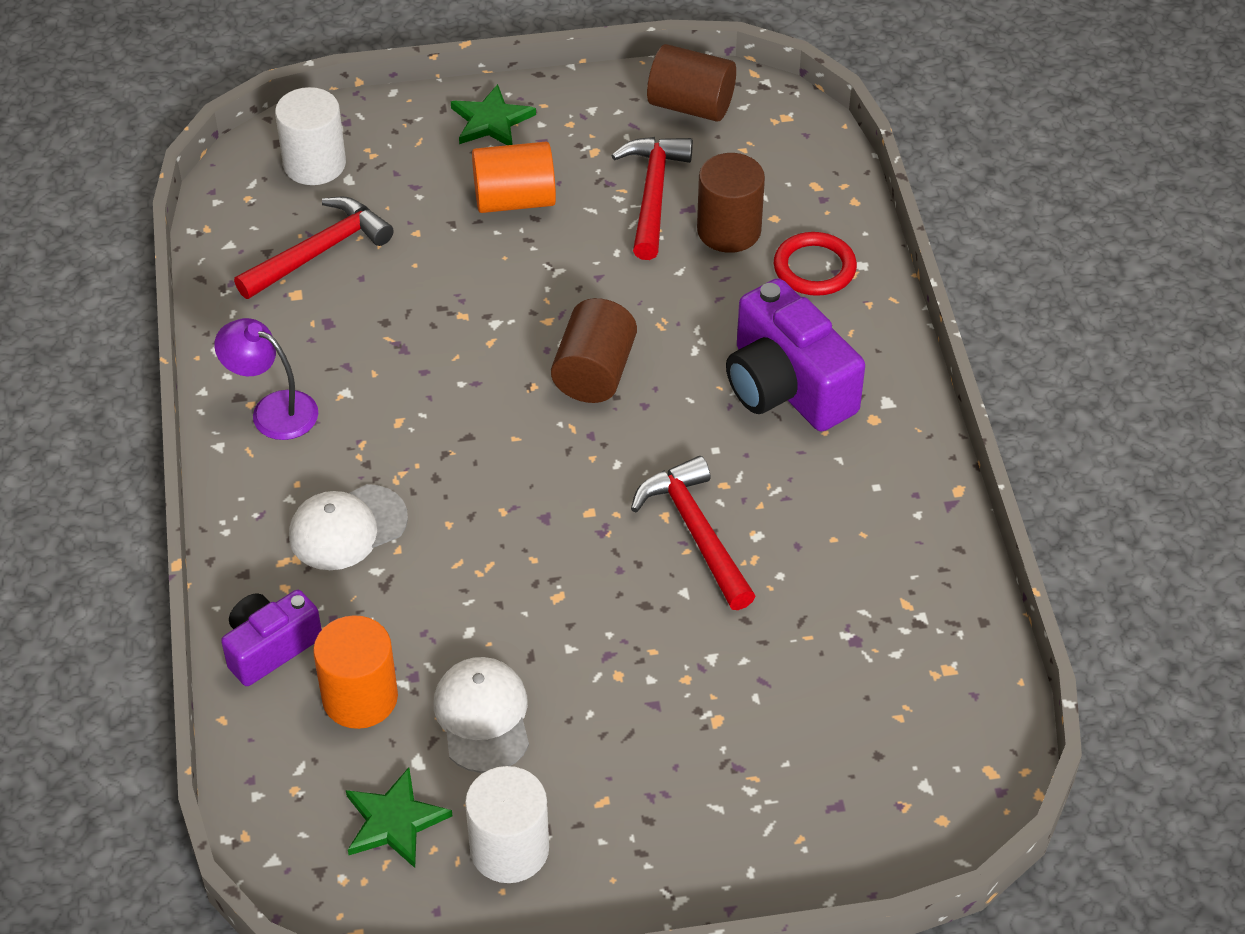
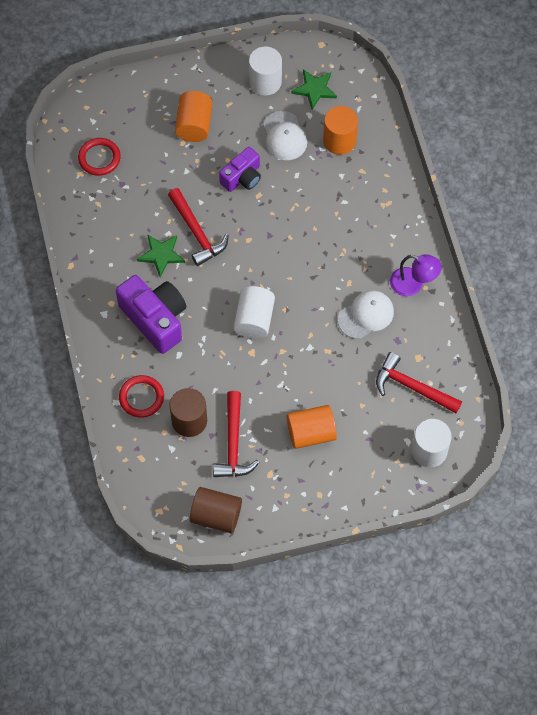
camera: 175 degrees right, 15 degrees up
purple camera [221,590,322,686] -> purple camera moved to [219,147,261,192]
red hammer [234,197,394,299] -> red hammer turned 75 degrees clockwise [376,352,462,413]
white cap [289,484,408,570] -> white cap moved to [338,290,394,339]
green star [451,84,536,145] -> green star moved to [137,234,185,277]
brown cylinder [551,298,637,403] -> white cylinder [234,286,275,339]
none -> red ring [78,138,121,176]
none -> orange cylinder [175,91,212,142]

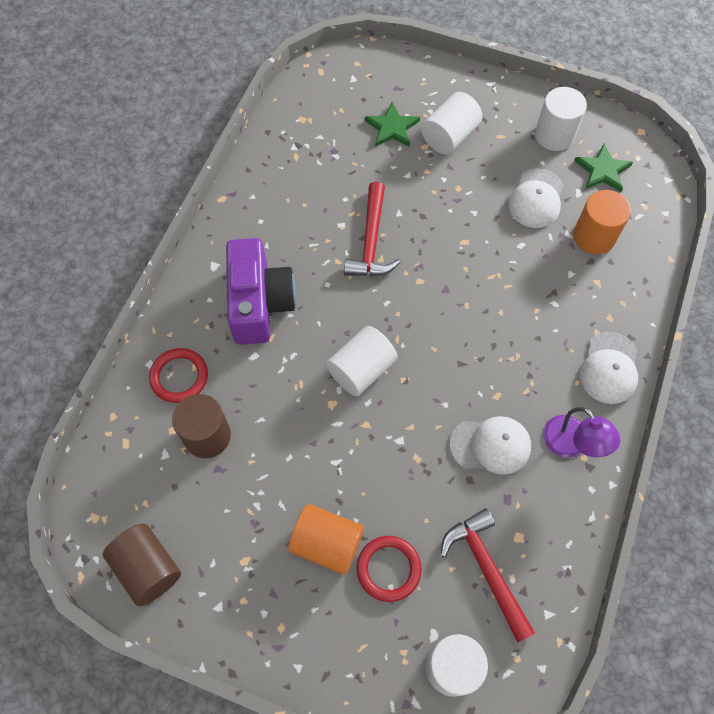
camera: 35 degrees right, 0 degrees up
red ring [78,138,121,176] -> red ring moved to [357,536,422,602]
green star [137,234,185,277] -> green star moved to [365,102,420,147]
orange cylinder [175,91,212,142] -> white cylinder [421,92,482,154]
red hammer [213,391,259,477] -> none
purple camera [219,147,261,192] -> none
none -> white cap [580,332,638,404]

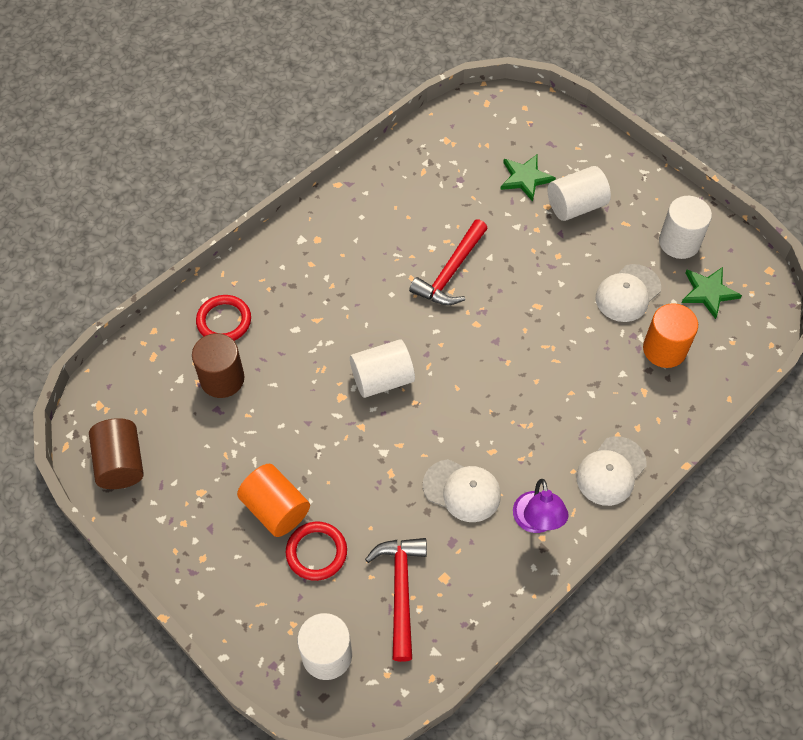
camera: 25 degrees right, 5 degrees down
purple camera [226,238,296,345] -> none

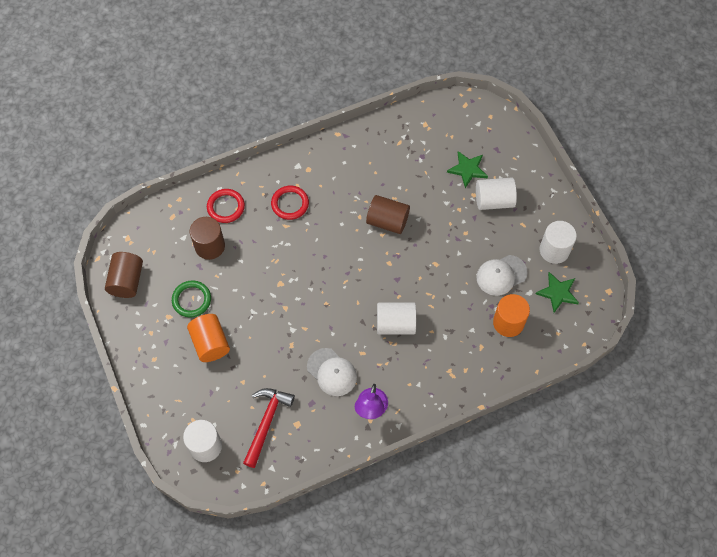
camera: 20 degrees right, 5 degrees up
red ring [286,522,347,581] -> red ring moved to [271,186,309,220]
white cylinder [350,339,415,398] -> white cylinder moved to [377,303,416,334]
red hammer [409,219,488,305] -> brown cylinder [366,195,410,234]
white cap [576,436,647,506] -> none
none -> green ring [172,281,211,318]

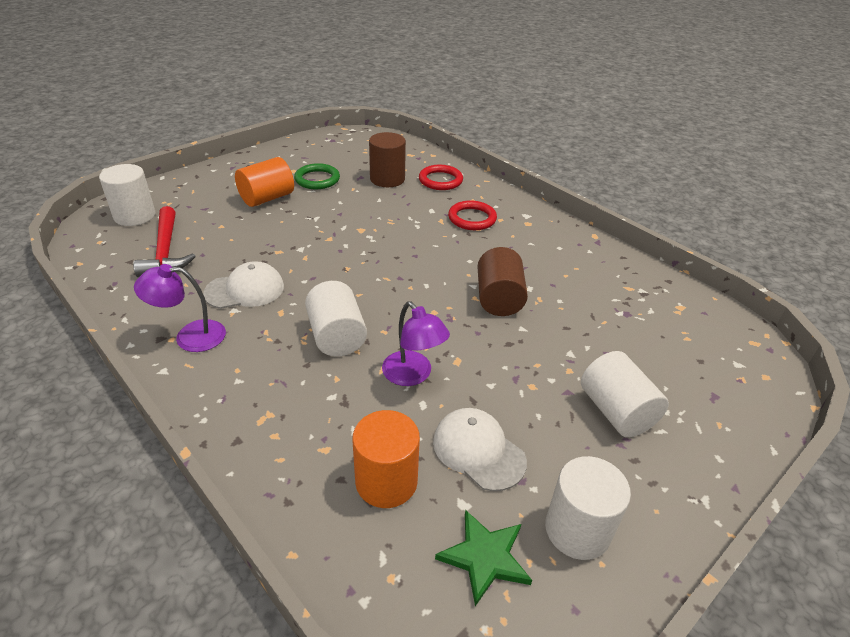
camera: 70 degrees right, 25 degrees down
brown cylinder [105,252,143,298] -> none
red hammer [243,388,295,468] -> red hammer turned 75 degrees clockwise [133,206,196,277]
white cap [307,348,357,396] -> white cap turned 135 degrees counterclockwise [203,261,284,309]
green star [447,151,488,188] -> none
none -> purple lamp [382,301,450,386]

